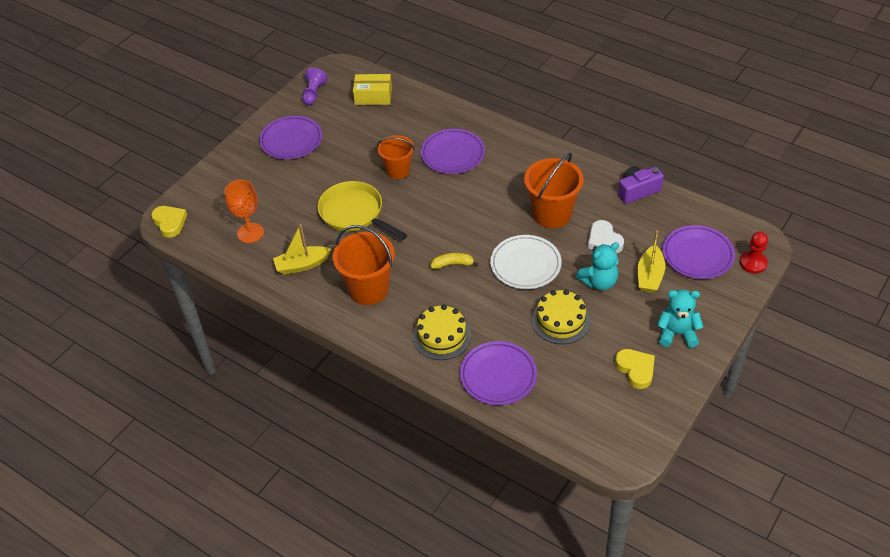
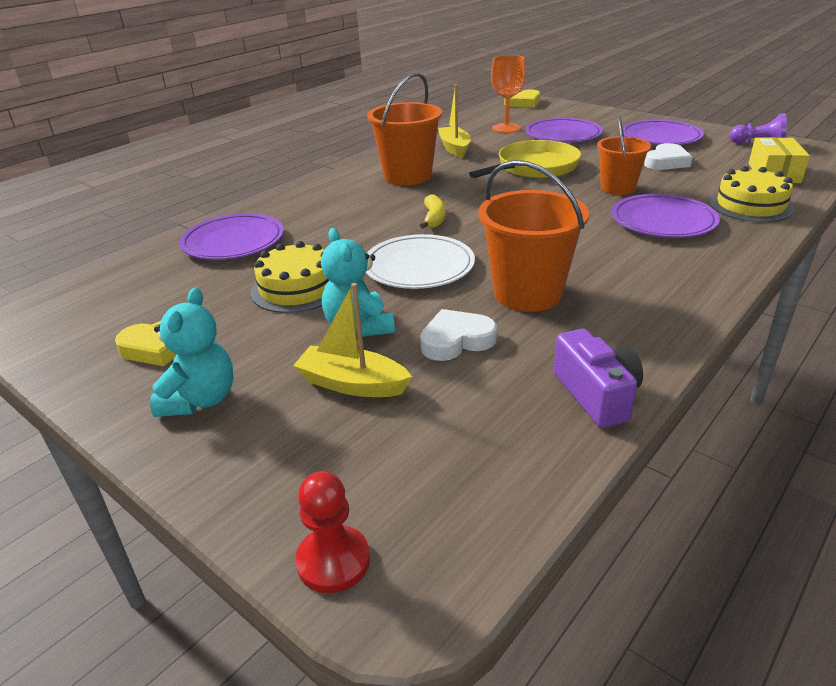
camera: 95 degrees right, 15 degrees down
yellow cake [413,305,472,360] -> yellow cake moved to [709,166,794,222]
purple plate [662,225,735,279] -> purple plate moved to [525,118,603,143]
none -> white heart [644,143,692,170]

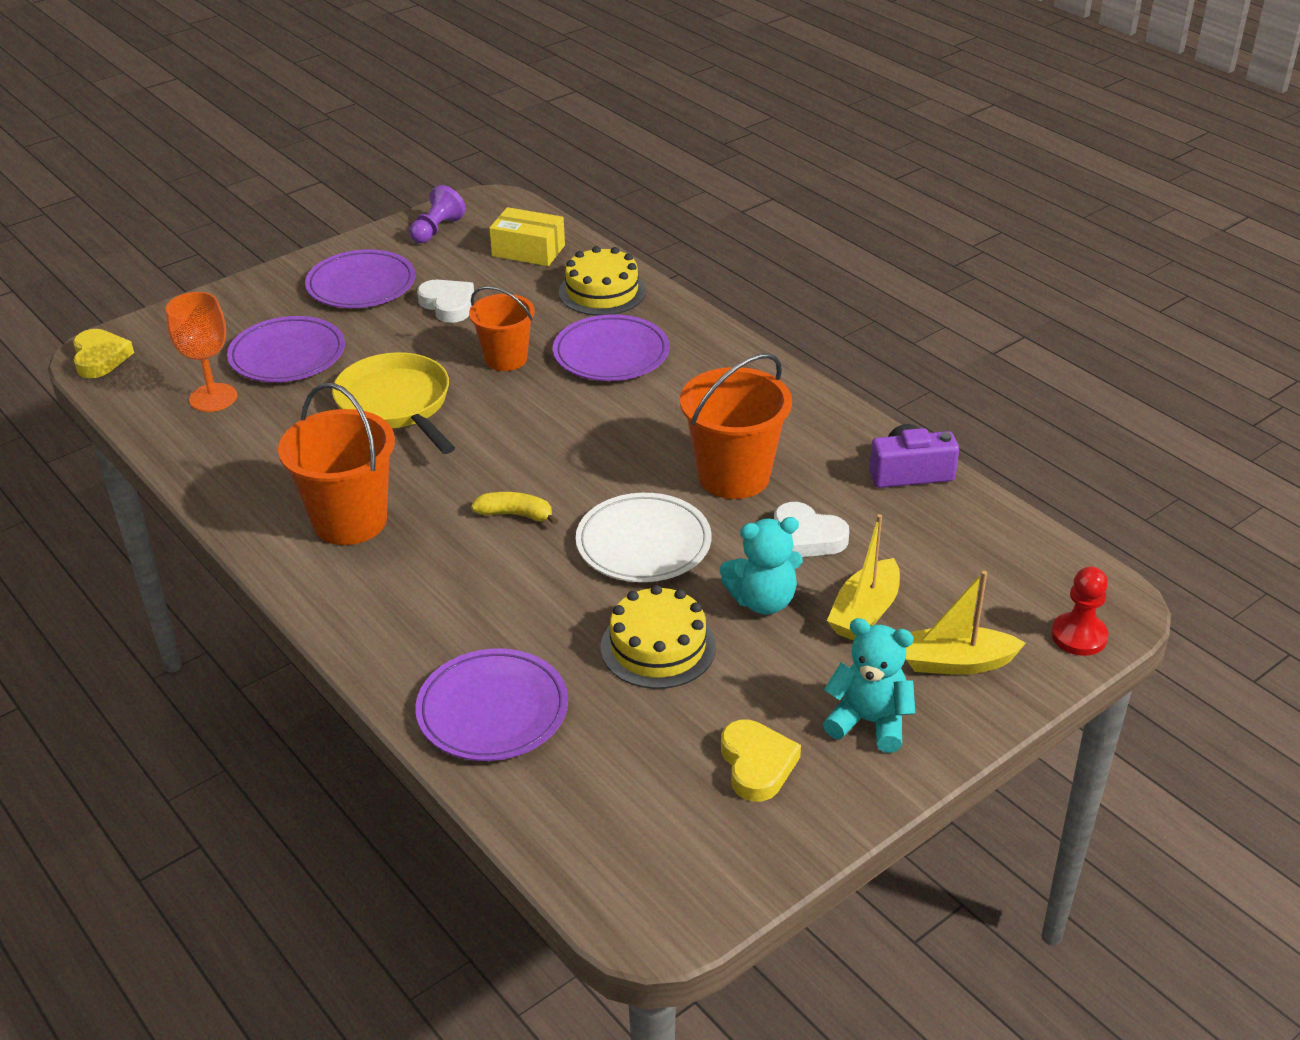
camera: 80 degrees left, 5 degrees up
white heart [420,309,497,361] -> white heart turned 45 degrees counterclockwise [774,502,849,557]
yellow boat [438,84,471,158] -> yellow boat moved to [906,571,1026,675]

